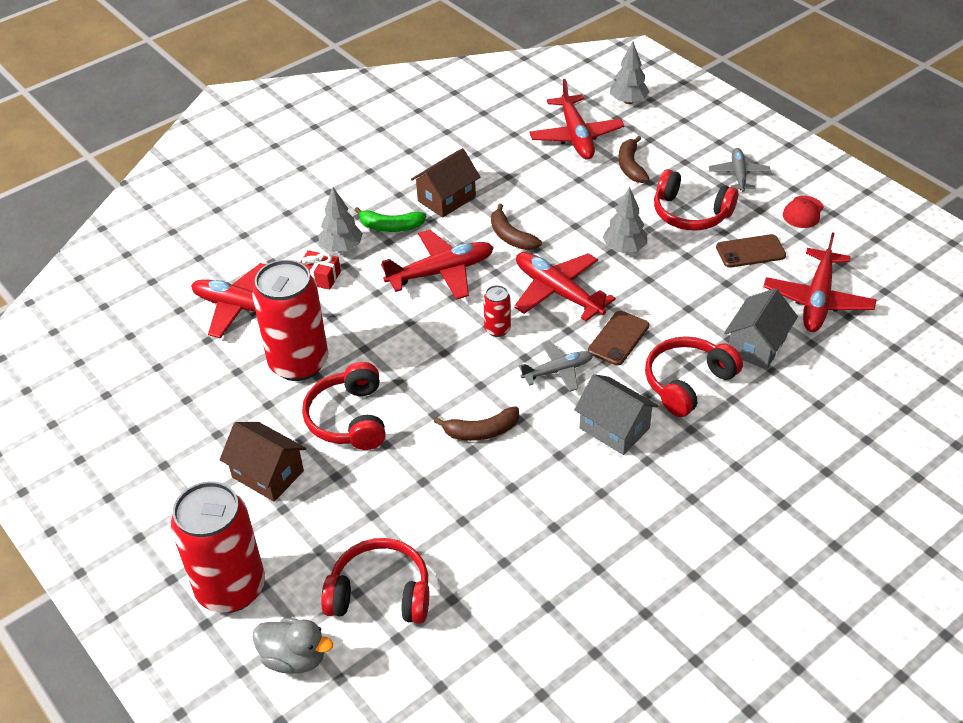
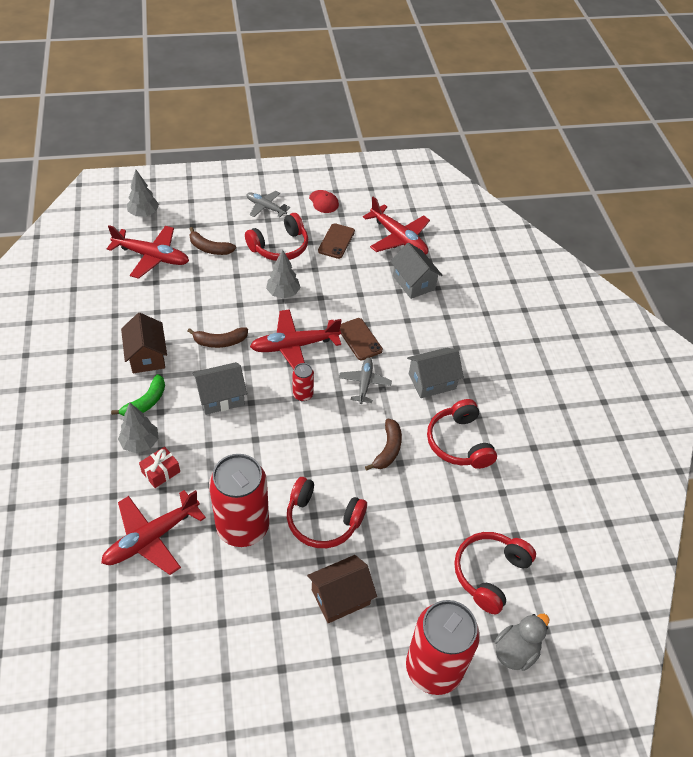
camera: 65 degrees left, 5 degrees up
red plane [381,230,494,300] -> grey house [192,362,247,415]
red headphones [645,336,743,417] -> red headphones moved to [427,399,497,469]

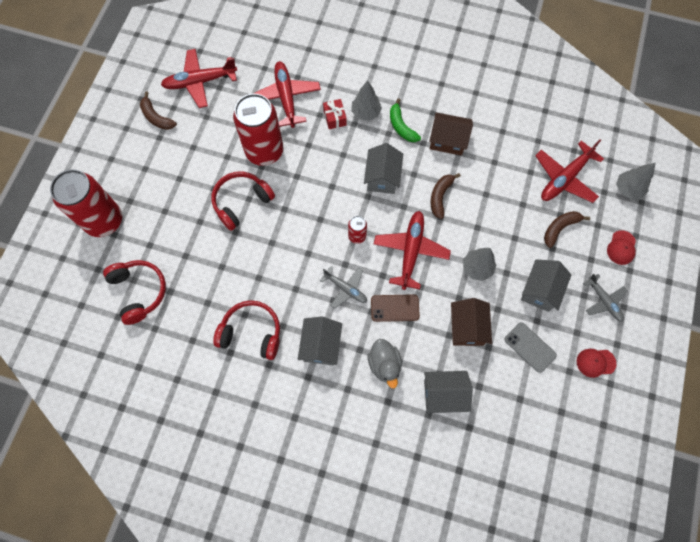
camera: 120 degrees right, 20 degrees up
red headphones [245,213,308,261] -> grey house [521,260,571,312]
grey plane [246,191,290,217] -> grey plane turned 90 degrees clockwise [583,274,627,322]
brown house [307,555,377,623] -> brown house moved to [451,298,492,346]
brown phone [318,223,355,259] -> grey phone [504,322,557,373]
red plane [363,196,430,254] -> red plane moved to [161,49,237,108]
brown banana [365,419,402,471] -> brown banana moved to [140,92,177,130]
grey duck [495,614,549,671] -> grey duck moved to [368,339,402,388]
none -> red cap [607,230,636,265]

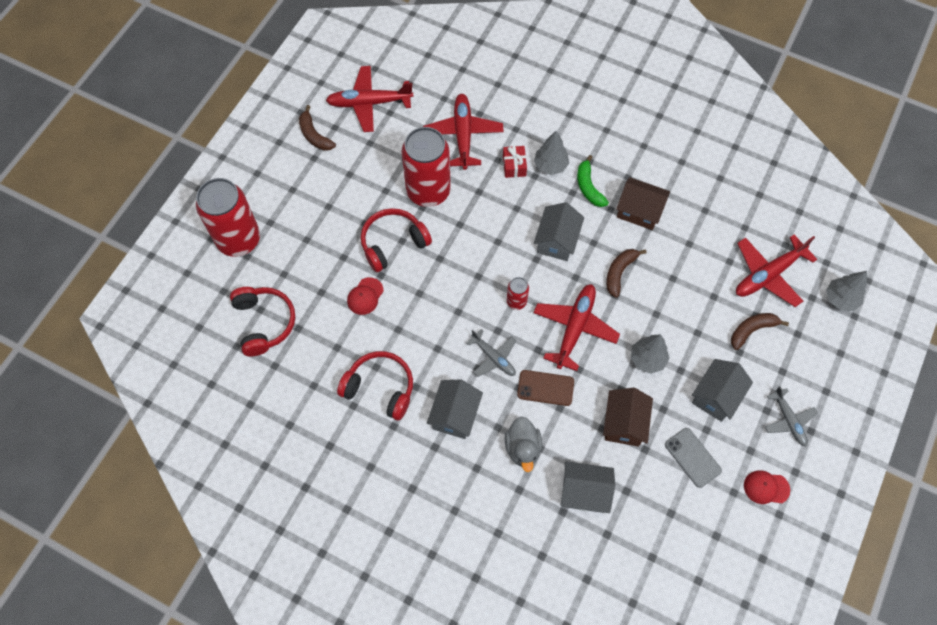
camera: 10 degrees right, 5 degrees down
red cap [607,230,636,265] -> red cap moved to [347,277,384,315]

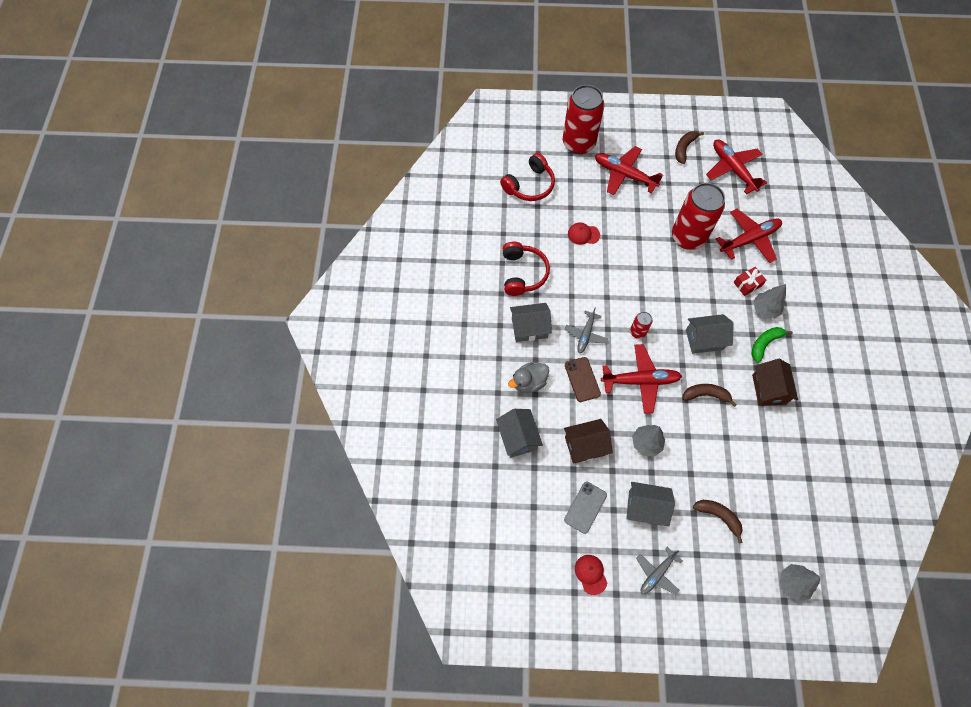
camera: 65 degrees right, 0 degrees up
red headphones [361,208,432,272] -> none
red plane [736,235,817,307] -> red plane moved to [595,146,663,195]

